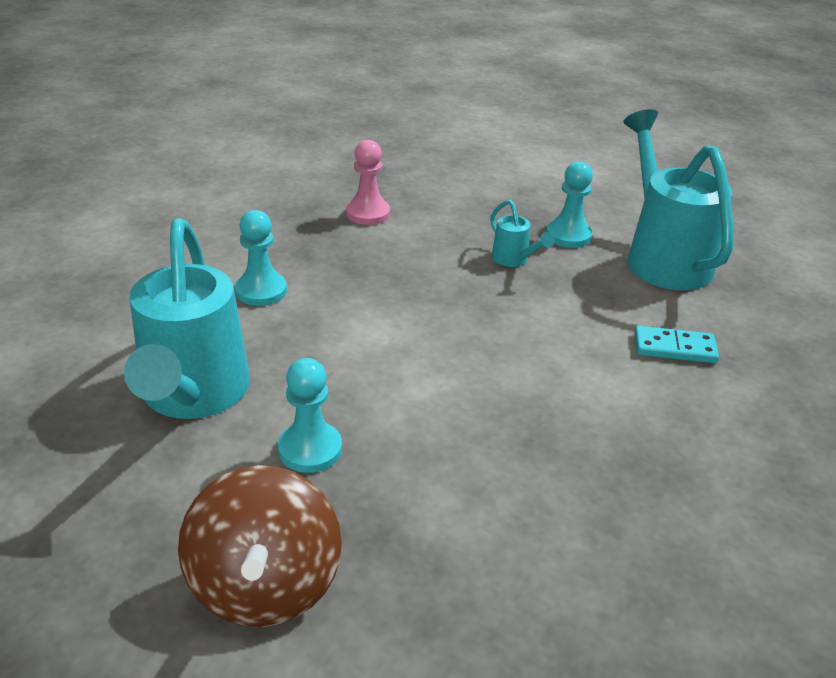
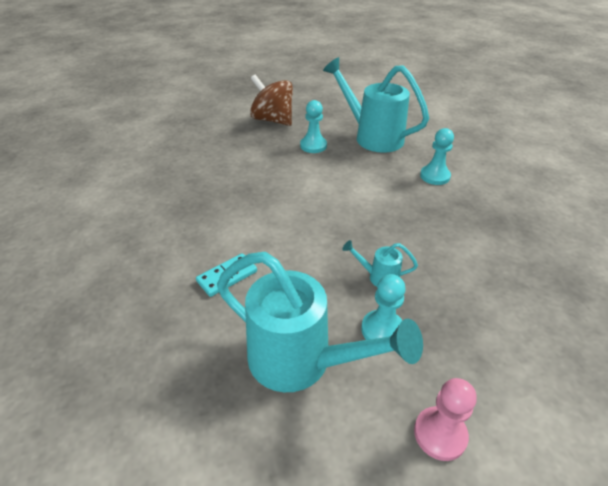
camera: 135 degrees right, 5 degrees up
pink pawn [346,140,390,225] -> pink pawn moved to [414,378,477,461]

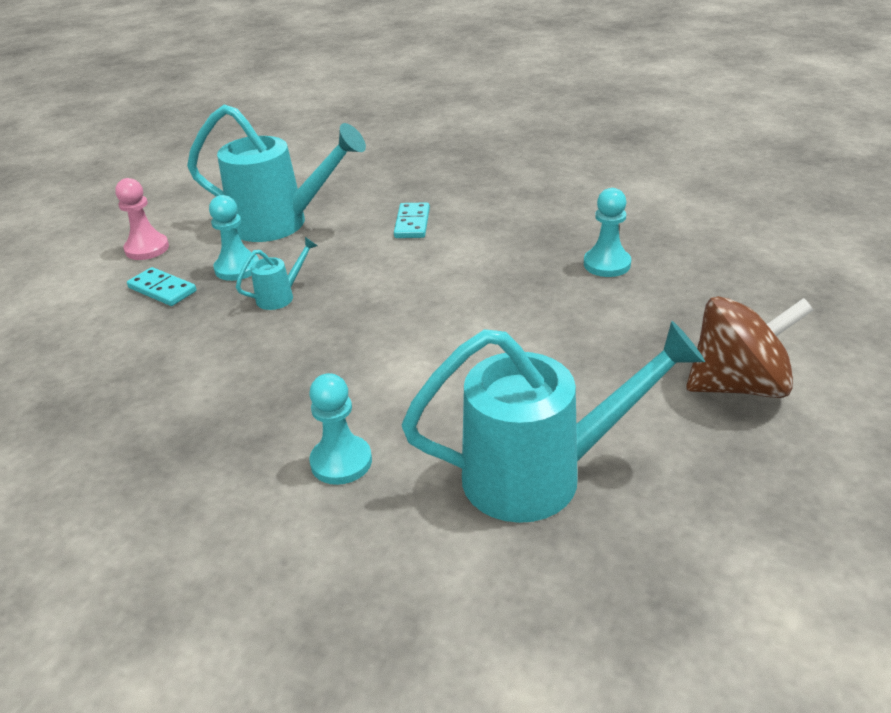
camera: 135 degrees right, 5 degrees down
turquoise watering can [217,252,423,392] -> turquoise watering can turned 150 degrees counterclockwise [187,104,366,242]
turquoise pawn [300,100,327,153] -> turquoise pawn moved to [584,188,631,277]
none -> turquoise domino [127,267,196,306]

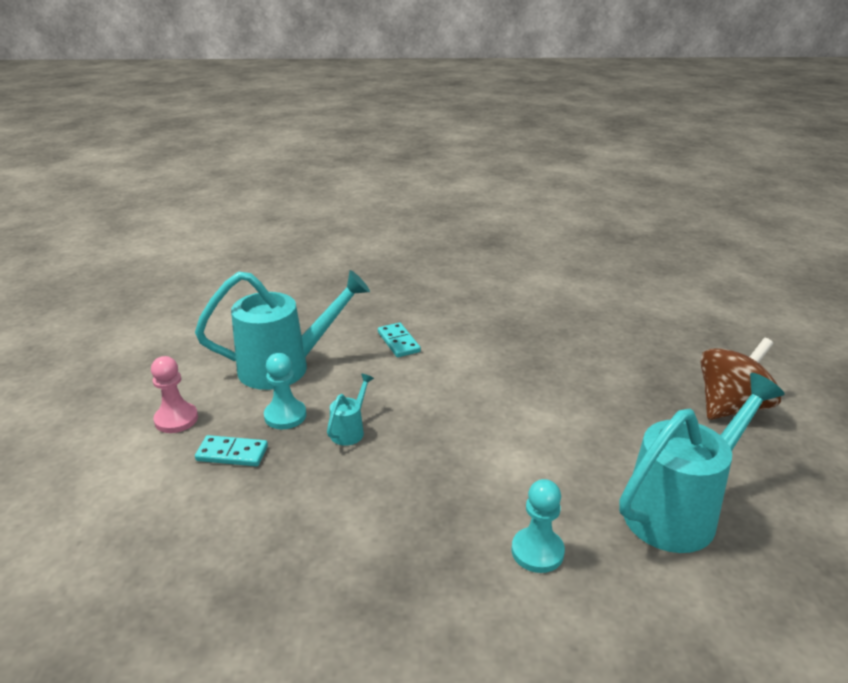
camera: 30 degrees left, 5 degrees down
turquoise pawn [584,188,631,277] -> none

